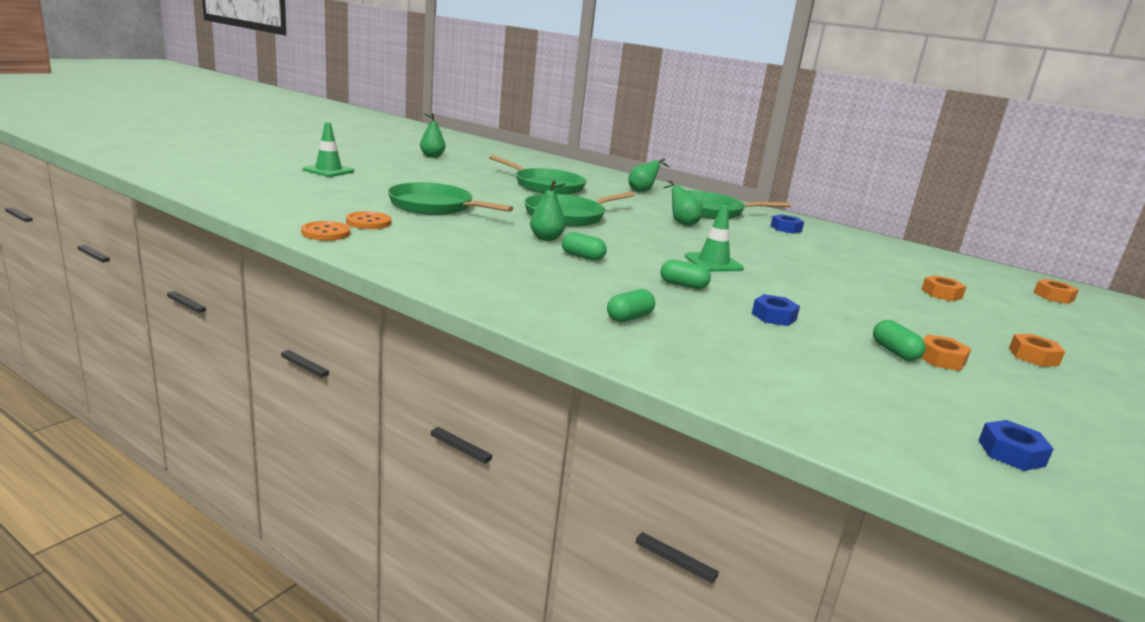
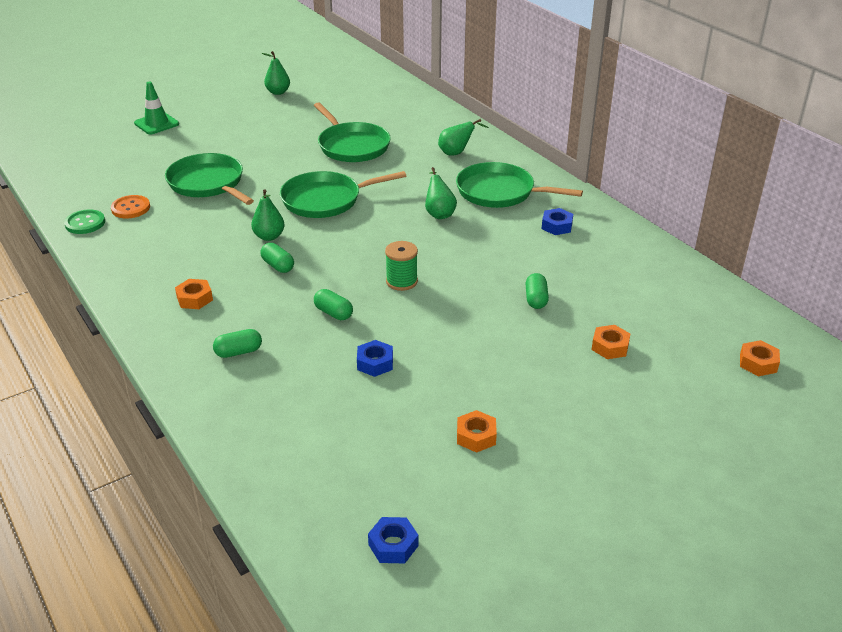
camera: 25 degrees right, 15 degrees up
orange button [301,221,350,241] -> green button [64,210,105,234]
green traffic cone [685,205,744,272] -> green spool [385,241,418,291]
green capsule [873,320,926,361] -> green capsule moved to [525,273,549,309]
orange nut [1009,334,1065,367] -> orange nut moved to [175,279,213,309]

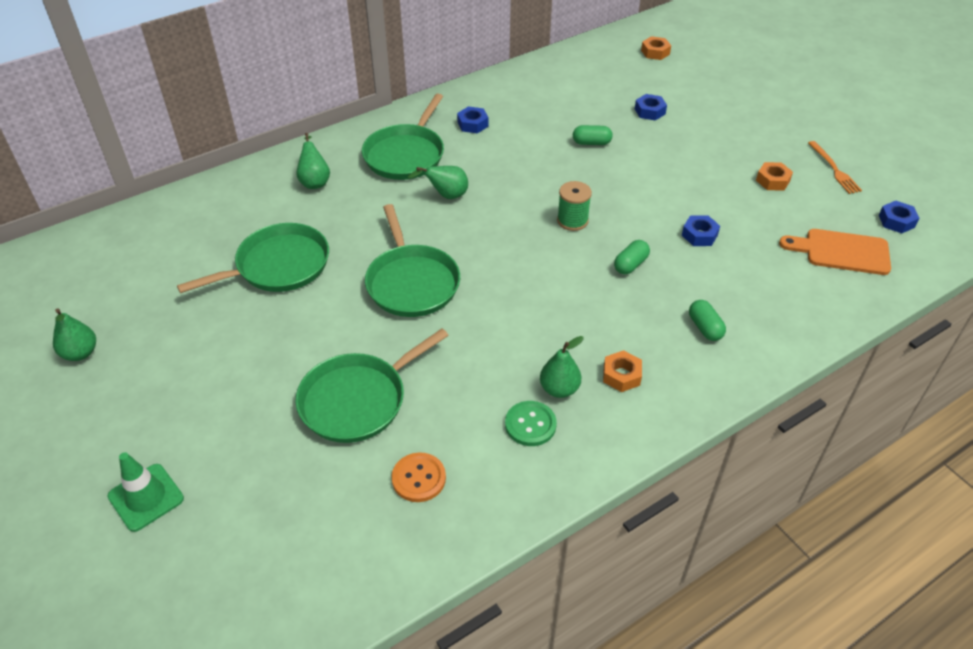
camera: 90 degrees left, 10 degrees up
green button [64,210,105,234] -> green button moved to [505,401,557,446]
green pear [251,189,285,241] -> green pear moved to [540,336,584,398]
green capsule [260,243,294,273] -> none
orange nut [591,325,630,359] -> blue nut [635,94,667,121]
none -> orange cutting board [779,229,891,275]
none -> orange fork [808,141,862,194]

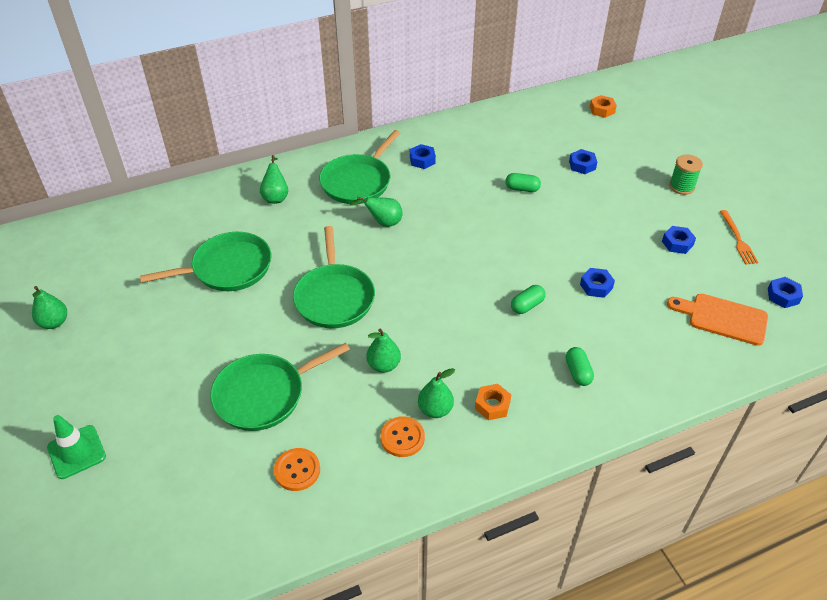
camera: 10 degrees right, 0 degrees up
green button [505,401,557,446] -> orange button [380,416,425,457]
green spool [557,181,592,231] -> green spool moved to [669,154,703,195]
orange nut [756,162,793,191] -> blue nut [662,226,696,254]
none -> green pear [366,329,401,373]

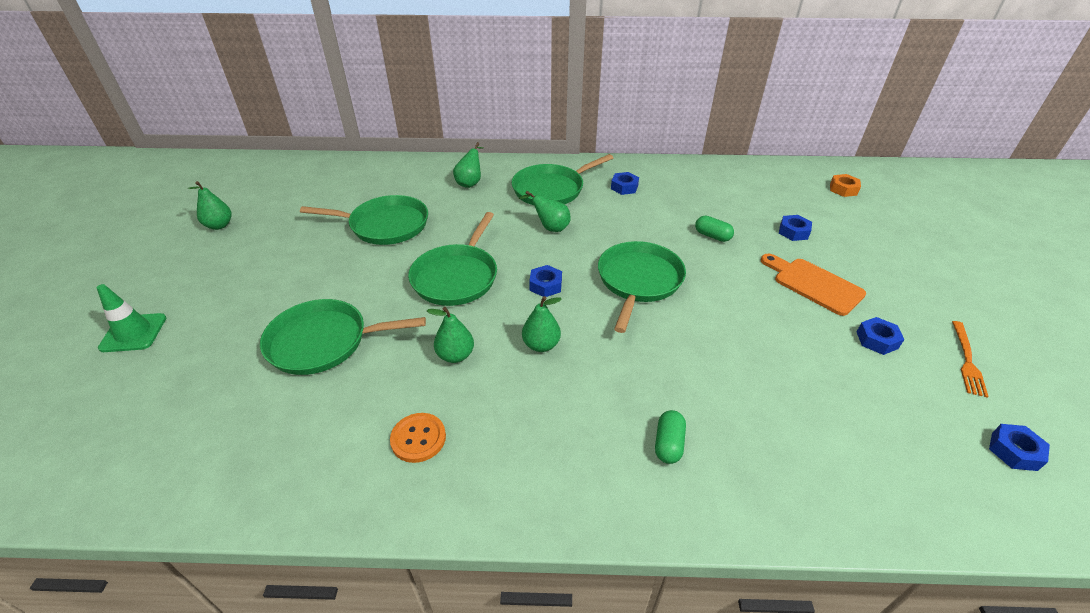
camera: 25 degrees right, 5 degrees down
orange button [274,448,320,491] -> none
green pear [418,368,455,418] -> green pear moved to [522,296,562,352]
orange nut [475,384,511,420] -> none
green capsule [511,285,546,314] -> none
blue nut [580,268,615,298] -> blue nut moved to [529,265,562,297]
orange cutting board [667,294,768,346] -> orange cutting board moved to [761,254,866,316]
green spool [669,154,703,195] -> none
none -> green pan [598,241,686,333]

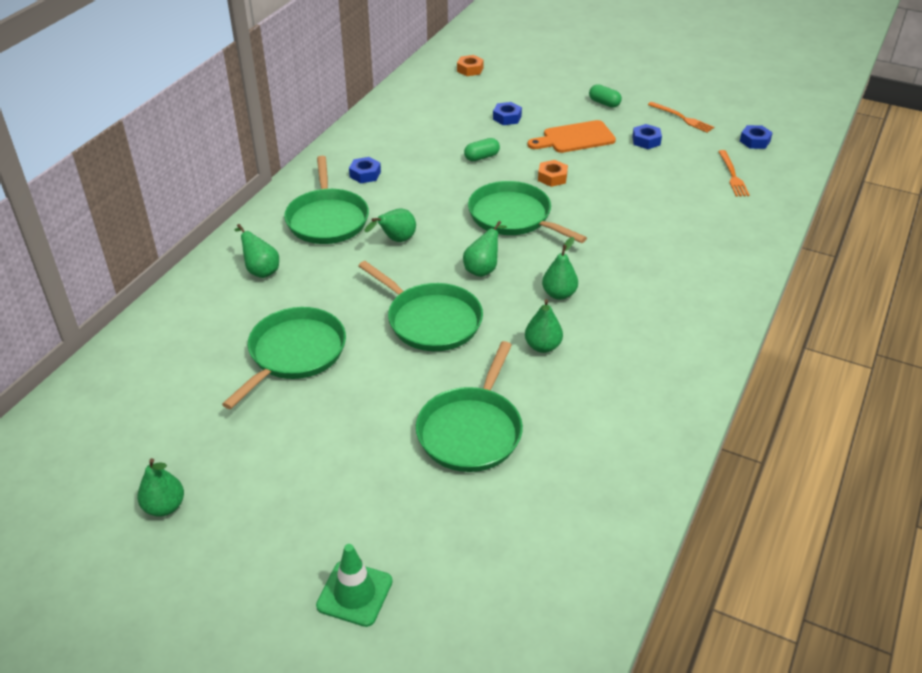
camera: 65 degrees left, 0 degrees up
orange button [390,413,446,463] -> none
blue nut [529,265,562,297] -> green pear [463,221,507,277]
green capsule [655,410,686,464] -> green capsule moved to [589,84,622,108]
none -> orange nut [538,160,568,187]
none -> orange fork [718,150,750,197]

